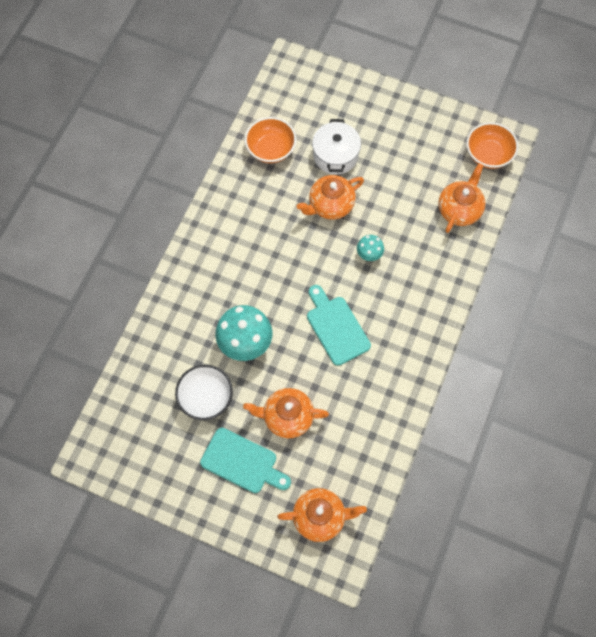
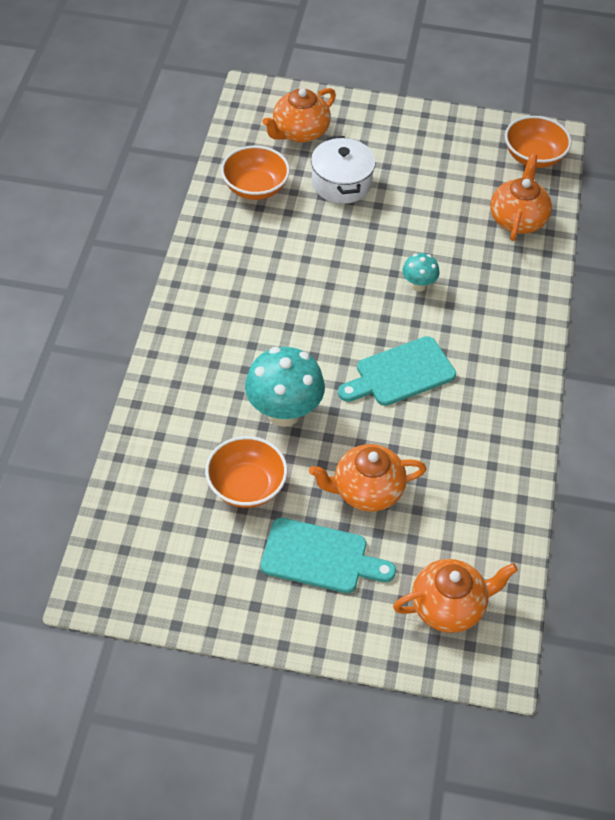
camera: 15 degrees left, 15 degrees down
white bowl [175,365,233,420] -> orange bowl [205,436,288,508]
orange teapot [297,175,364,220] -> orange teapot moved to [262,88,336,143]
turquoise cutting board [307,285,371,366] -> turquoise cutting board turned 75 degrees counterclockwise [338,336,456,406]

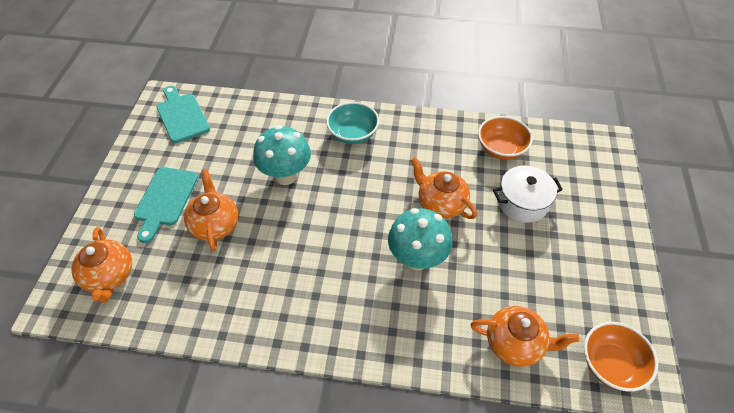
camera: 90 degrees right, 0 degrees up
orange bowl [205,436,288,508] -> none
orange teapot [262,88,336,143] -> orange teapot moved to [411,157,477,219]
turquoise cutting board [338,336,456,406] -> turquoise cutting board moved to [157,86,210,143]
turquoise mushroom [403,253,439,292] -> turquoise mushroom [388,208,452,271], size x1.96
none -> turquoise bowl [326,102,379,144]

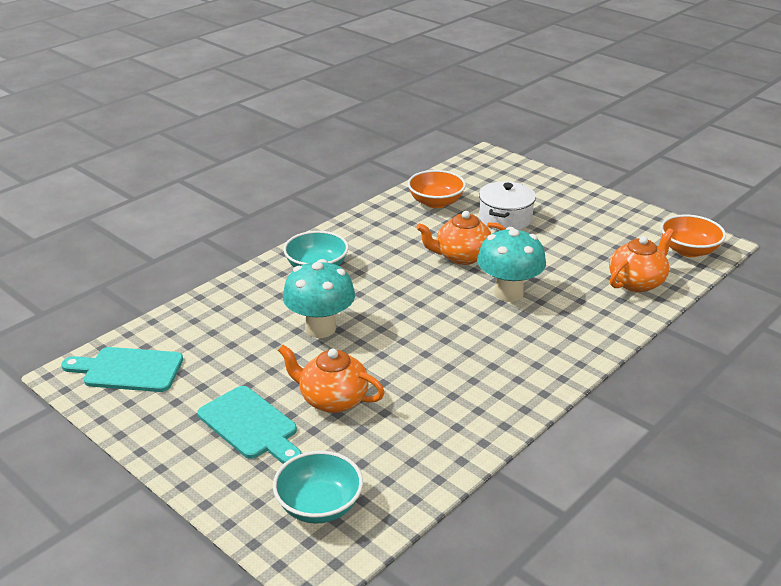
camera: 55 degrees left, 20 degrees down
orange teapot [71,227,132,303] -> turquoise bowl [273,451,363,524]

